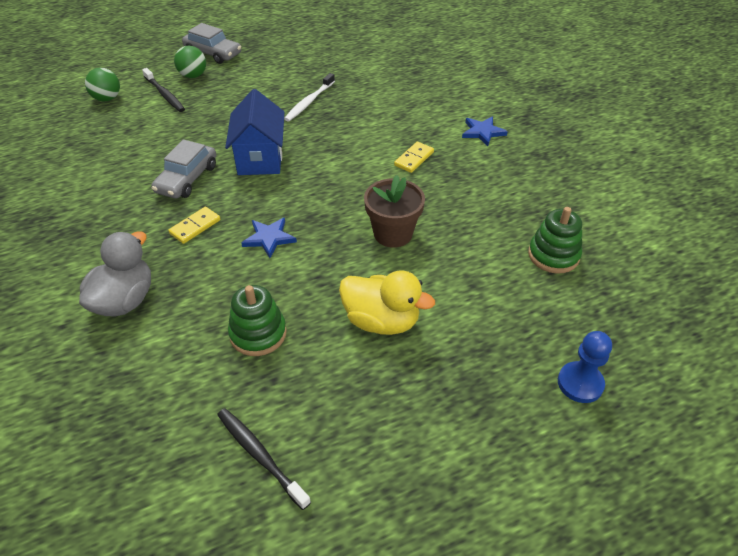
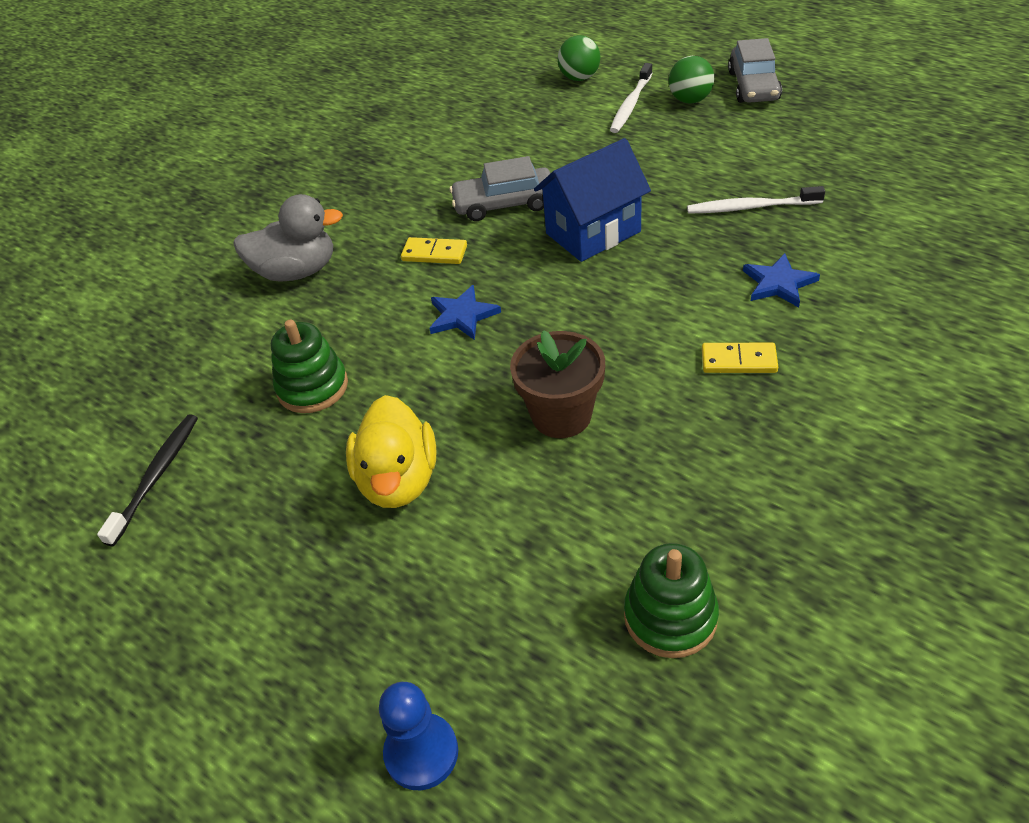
camera: 65 degrees right, 0 degrees up
black toothbrush [142,68,185,112] -> white toothbrush [610,63,652,133]
blue star [462,116,508,146] -> blue star moved to [743,253,820,308]

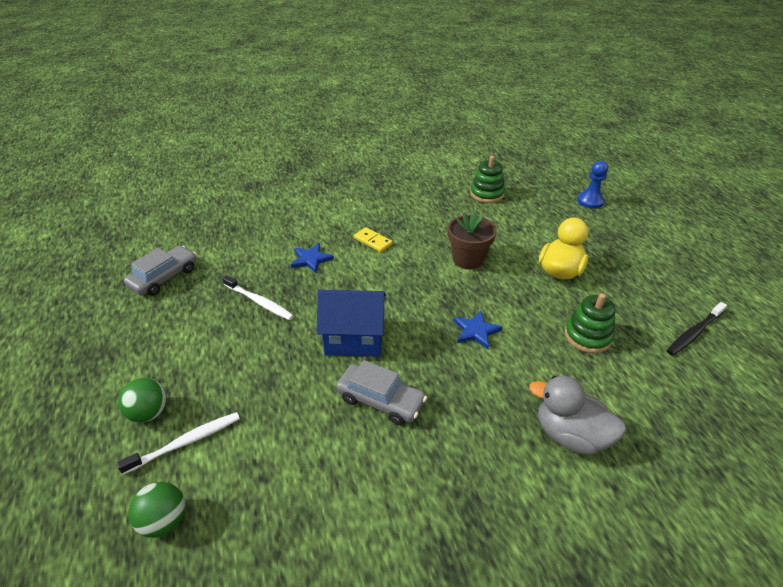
camera: 150 degrees left, 5 degrees down
yellow domino [401,237,467,264] -> none
grey car [728,38,782,103] -> grey car moved to [124,246,197,296]

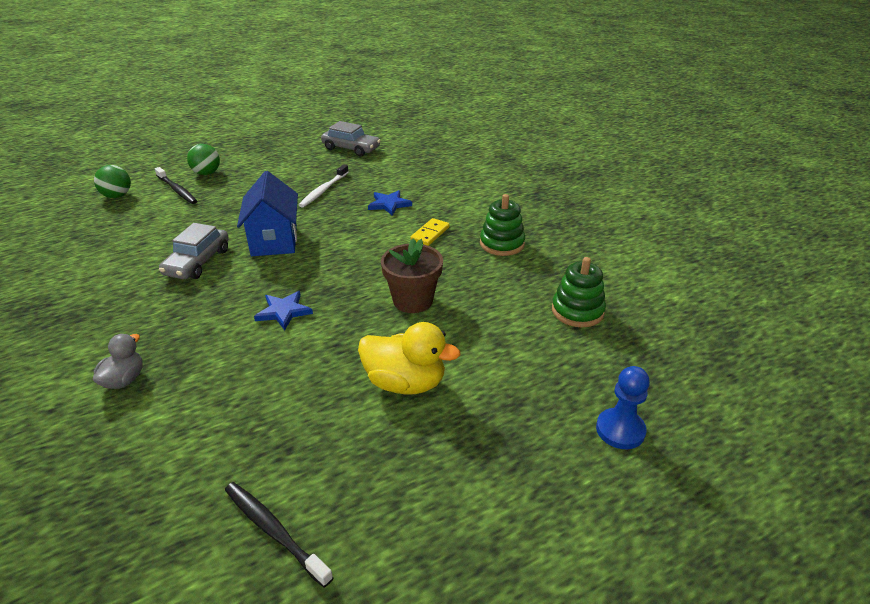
camera: 80 degrees right, 5 degrees down
white toothbrush [117,412,240,475] -> black toothbrush [155,167,197,204]
grey duck [529,376,626,455] -> grey duck [93,334,143,389], size x0.61
green stacking toy [565,293,616,353] -> green stacking toy moved to [480,194,525,256]

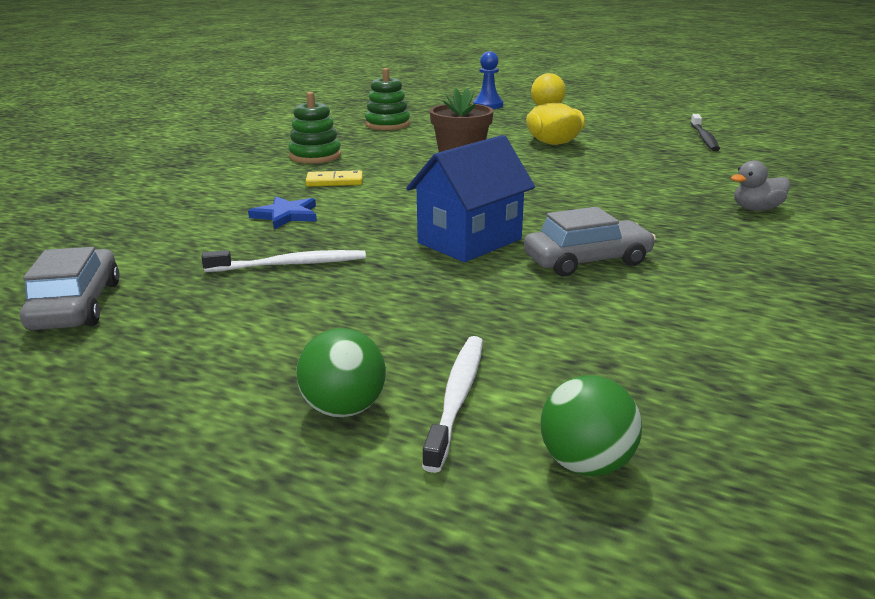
camera: 125 degrees left, 10 degrees down
black toothbrush [155,167,197,204] -> white toothbrush [422,336,483,473]
blue star [254,291,313,330] -> none

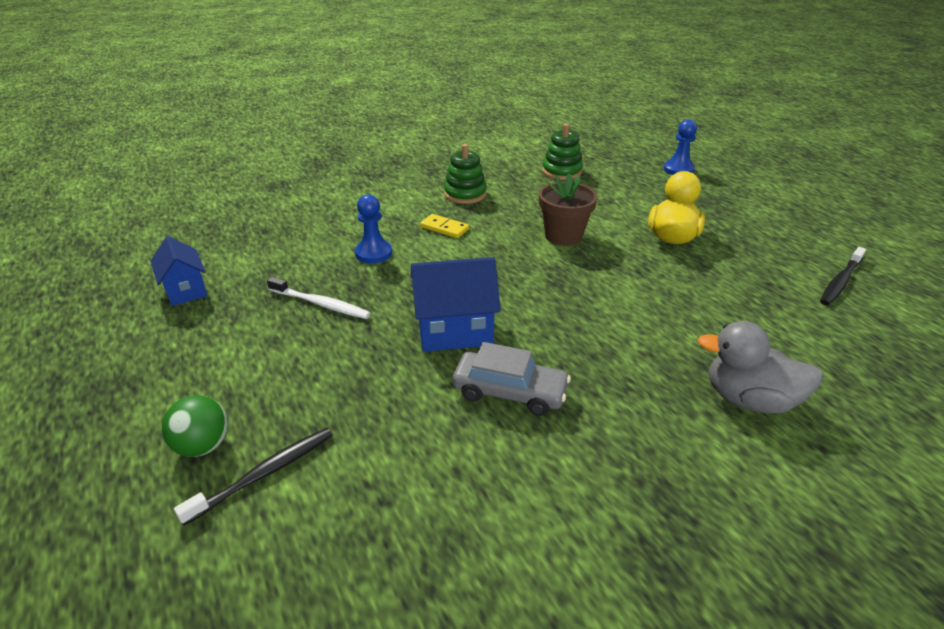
camera: 35 degrees right, 10 degrees up
grey car [20,247,120,330] -> blue house [150,236,208,306]
blue star [248,196,317,229] -> blue pawn [355,195,392,263]
white toothbrush [422,336,483,473] -> black toothbrush [174,428,333,525]
green ball [541,375,642,476] -> none
grey duck [731,160,790,211] -> grey duck [697,321,823,414], size x1.65

